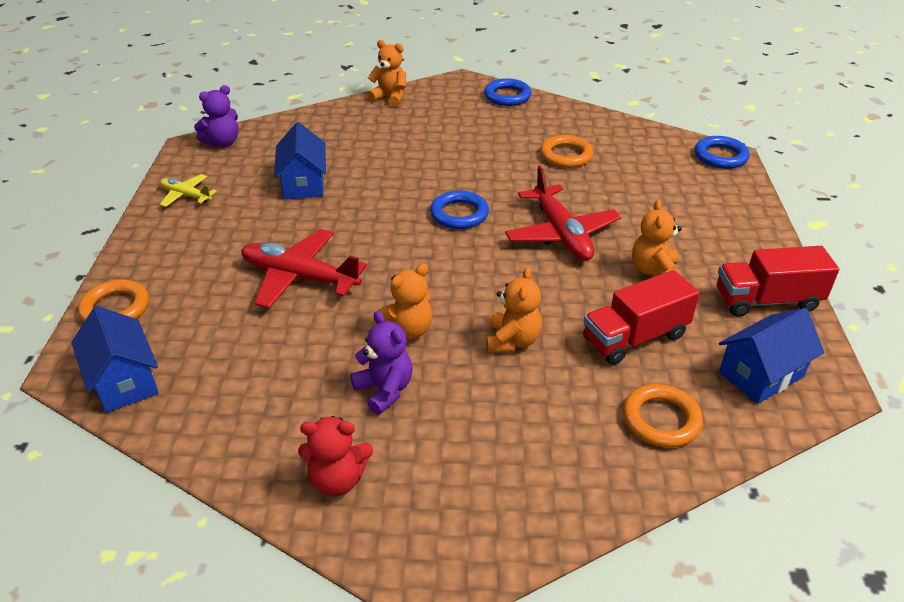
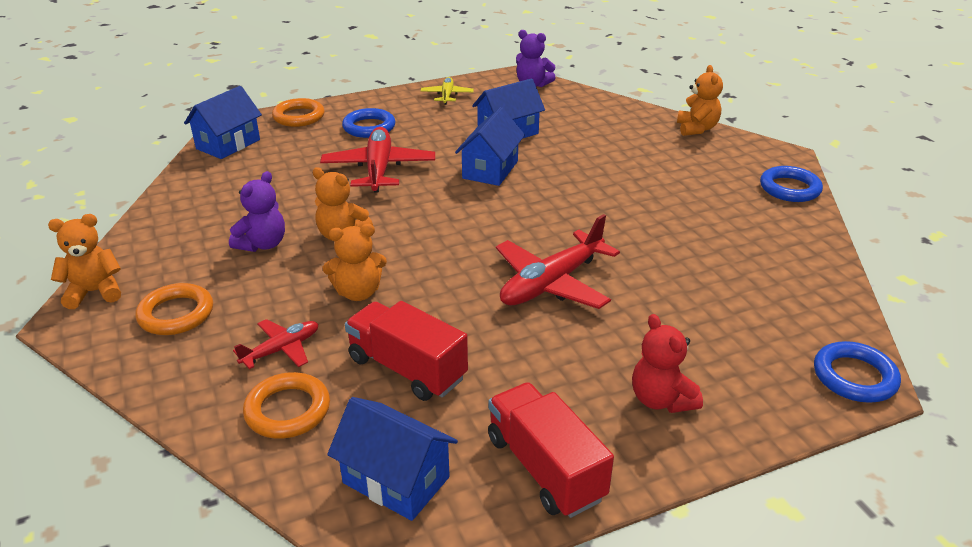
camera: 65 degrees right, 5 degrees down
red teddy bear [298,416,373,496] -> red teddy bear moved to [632,314,703,413]
blue ring [430,190,489,229] -> blue ring moved to [342,108,395,138]
orange ring [540,135,594,168] -> orange ring moved to [136,283,213,335]
orange teddy bear [632,200,682,277] -> orange teddy bear moved to [48,214,121,309]
none -> red plane [233,319,318,369]
none -> blue house [455,107,525,186]

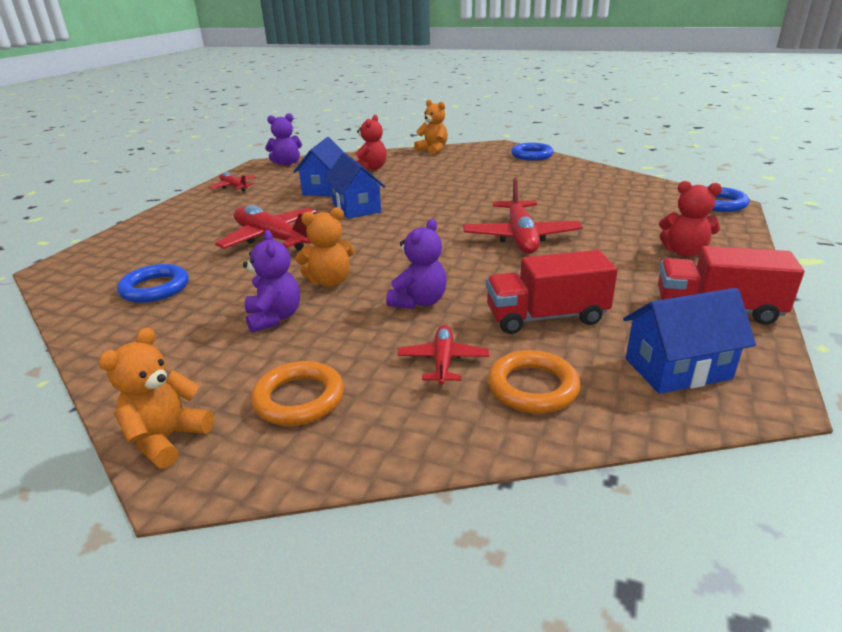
camera: 45 degrees left, 5 degrees down
blue house [184,86,262,159] -> none
orange ring [272,98,325,127] -> none
orange teddy bear [323,224,387,301] -> purple teddy bear [386,219,447,309]
blue ring [342,108,395,138] -> blue ring moved to [117,264,189,303]
yellow plane [421,77,474,105] -> red plane [208,172,256,192]
none -> red teddy bear [355,115,387,171]

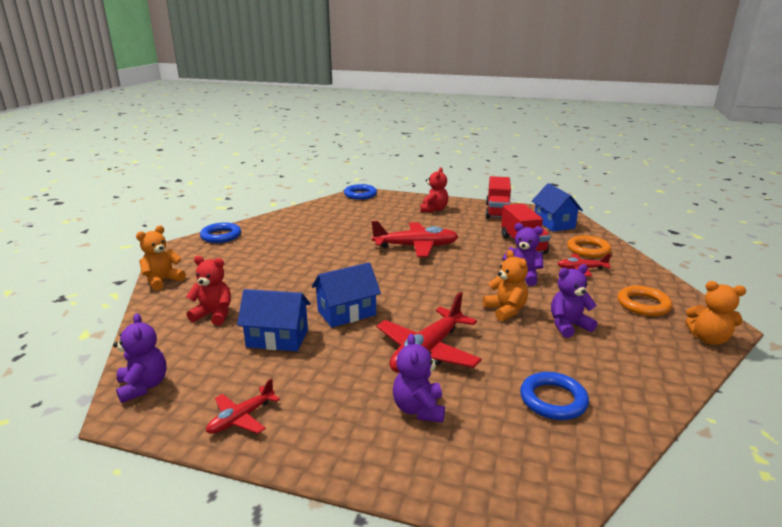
camera: 95 degrees left, 5 degrees down
none -> purple teddy bear [393,334,445,423]

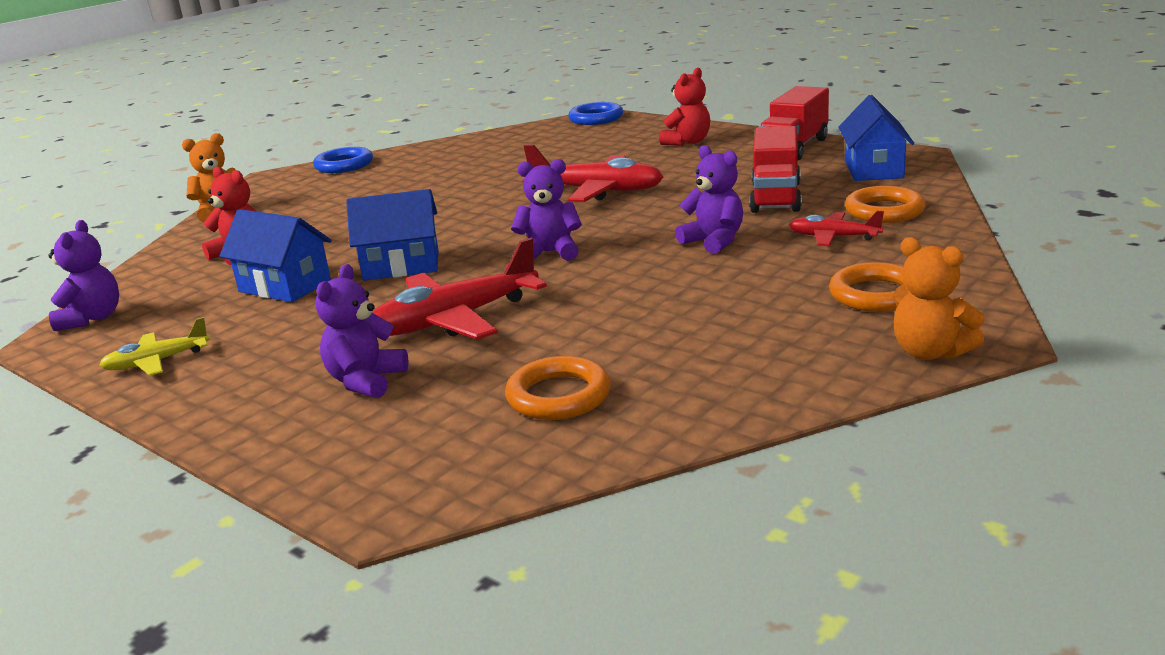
camera: 25 degrees right, 0 degrees up
red plane [206,378,280,434] -> yellow plane [99,317,210,376]
orange teddy bear [483,250,528,321] -> none
blue ring [520,372,589,420] -> orange ring [505,356,611,420]
purple teddy bear [551,264,597,338] -> purple teddy bear moved to [511,159,582,261]

